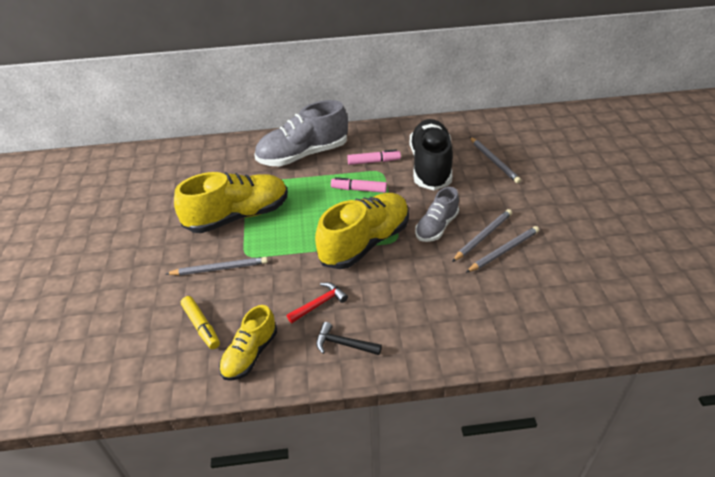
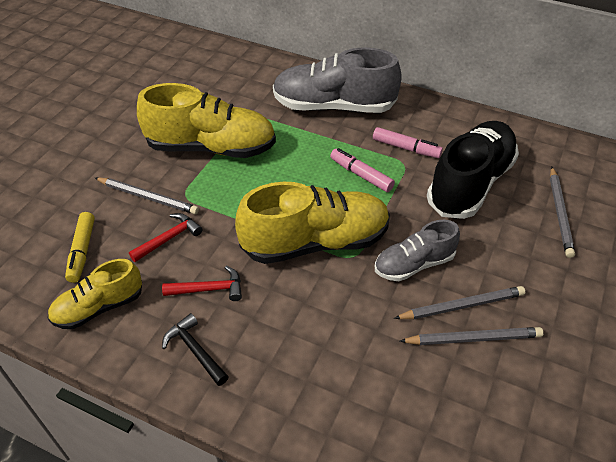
camera: 30 degrees right, 5 degrees up
none -> red hammer [129,213,203,262]

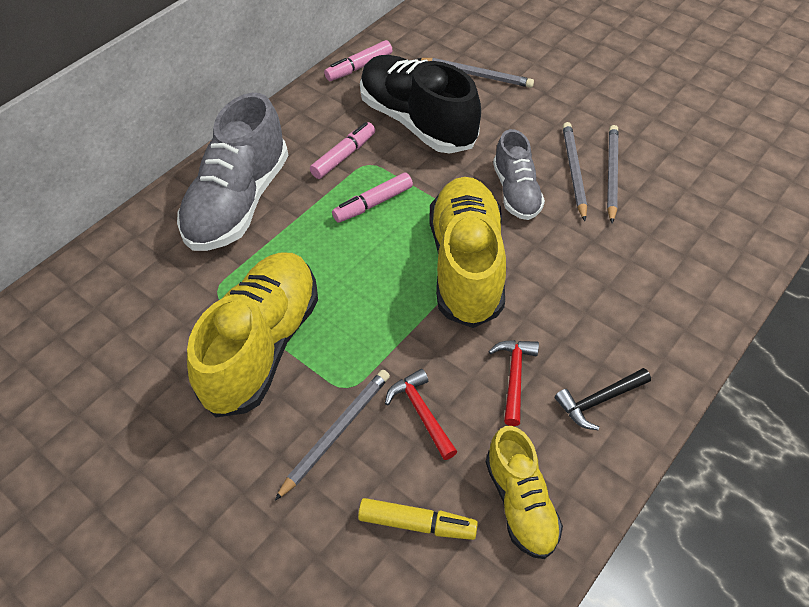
camera: 75 degrees left, 5 degrees up
none -> pink marker [324,40,392,81]

